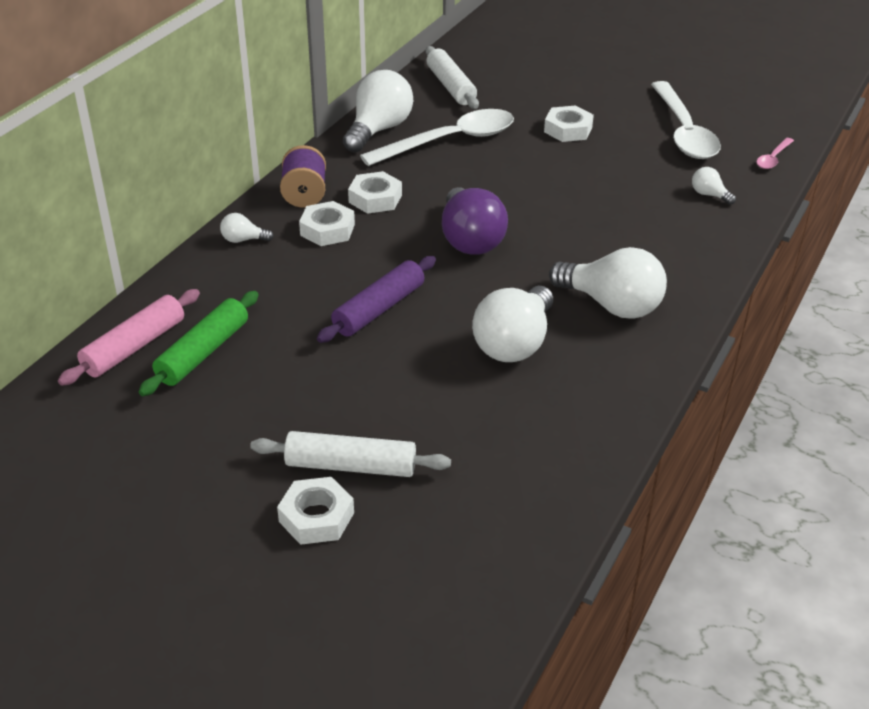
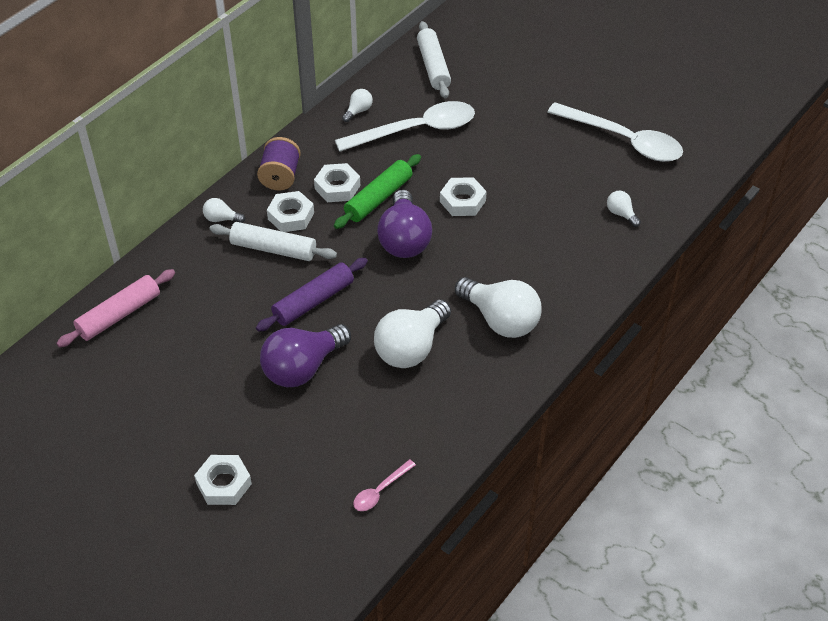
camera: 10 degrees right, 10 degrees up
green rolling pin [139,291,259,396] -> green rolling pin moved to [334,154,421,229]
white rolling pin [250,431,451,477] -> white rolling pin moved to [209,222,337,261]
white light bulb [343,70,413,152] -> white light bulb [342,89,373,122], size x0.46
white nut [544,106,594,142] -> white nut moved to [440,177,487,216]
white spoon [651,81,721,159] -> white spoon turned 60 degrees counterclockwise [548,102,683,162]
pink spoon [756,138,794,169] -> pink spoon moved to [353,459,416,511]
none -> purple light bulb [260,324,351,387]

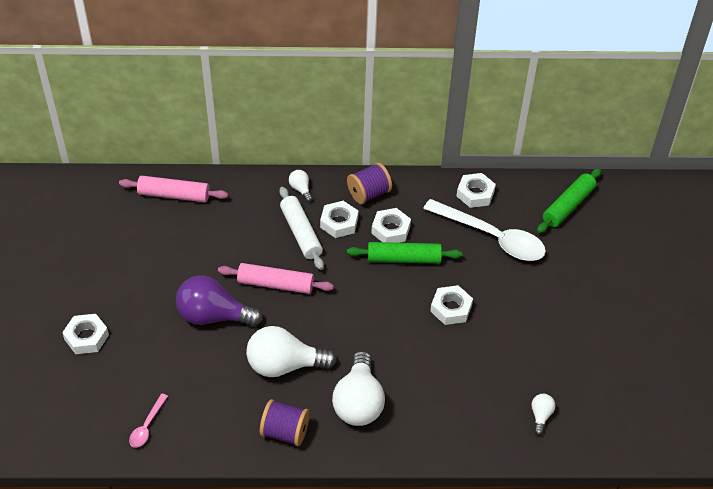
camera: 50 degrees right, 0 degrees up
purple rolling pin [256,258,368,332] -> pink rolling pin [218,263,334,294]
white light bulb [342,89,373,122] -> white nut [456,173,496,208]
pink spoon [353,459,416,511] -> pink spoon turned 75 degrees counterclockwise [129,394,168,448]
purple light bulb [377,189,432,258] -> none
white rolling pin [417,21,451,99] -> green rolling pin [537,168,601,233]
white spoon [548,102,683,162] -> none
none -> purple spool [260,399,310,446]

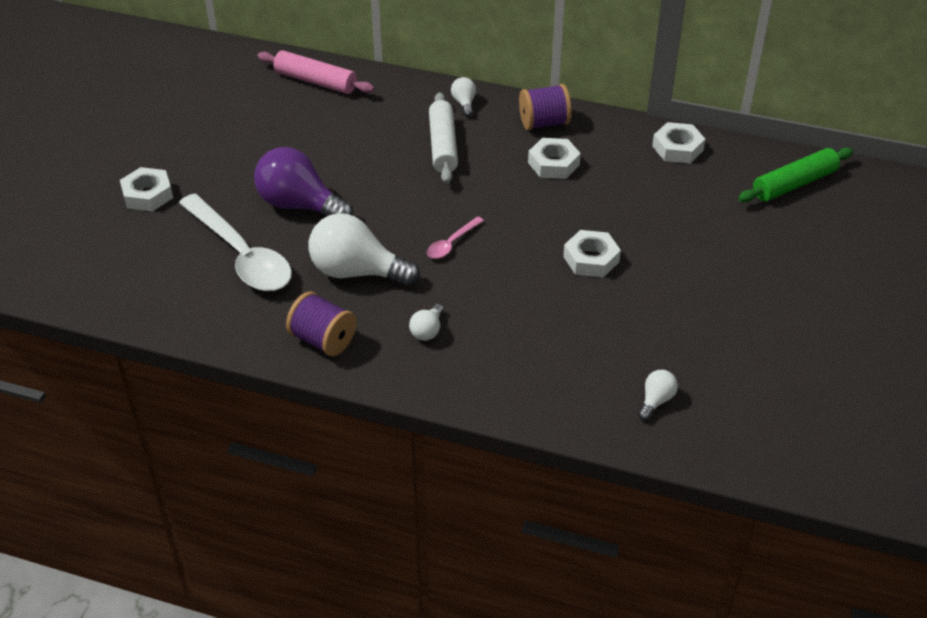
camera: 20 degrees right, 5 degrees down
pink spoon [129,394,168,448] -> pink spoon moved to [427,216,484,259]
pink rolling pin [218,263,334,294] -> none
white nut [320,201,359,238] -> none
white light bulb [332,351,385,426] -> white light bulb [409,304,444,341], size x0.46
green rolling pin [347,242,462,264] -> none
white spoon [423,199,546,261] -> white spoon moved to [179,194,292,291]

